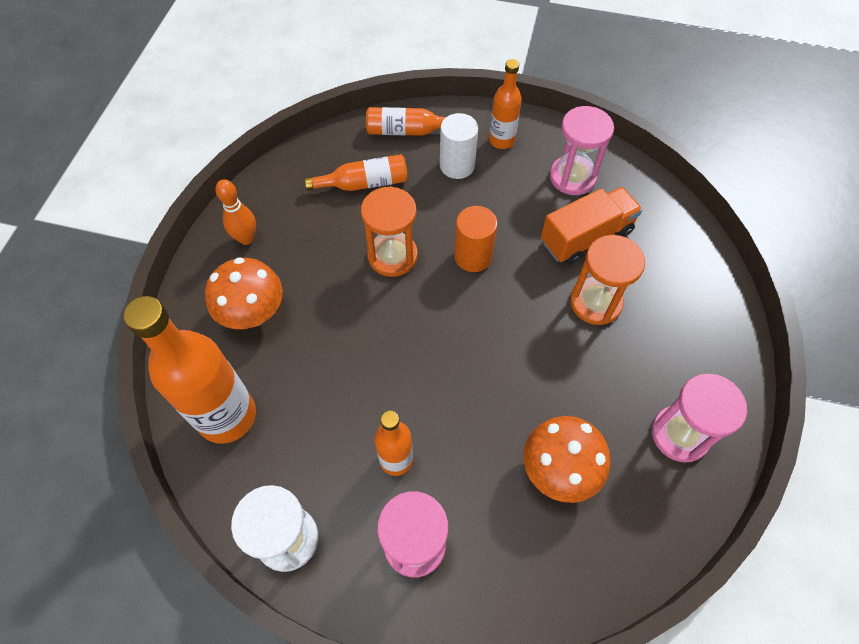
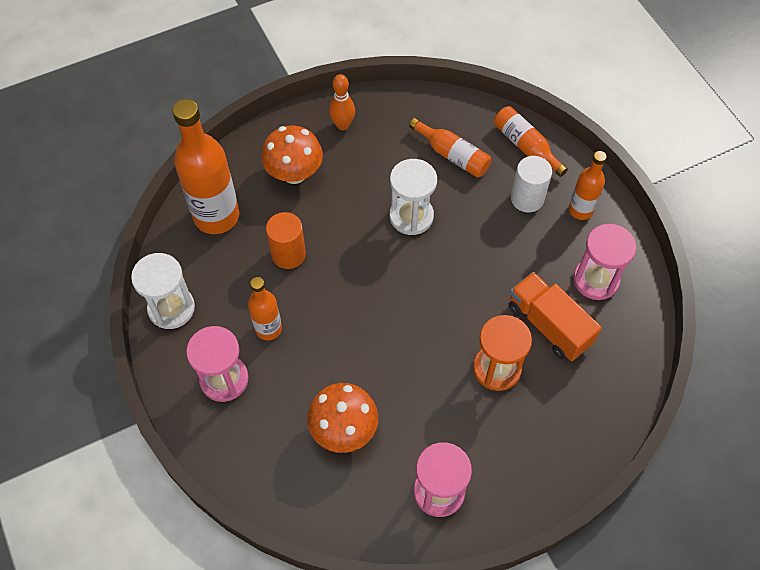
camera: 50 degrees right, 0 degrees up
orange hourglass [361,186,418,277] -> white hourglass [389,159,437,235]
orange cylinder [454,206,498,272] -> orange cylinder moved to [266,212,306,269]
orange truck [541,187,643,265] -> orange truck turned 150 degrees counterclockwise [508,272,602,361]

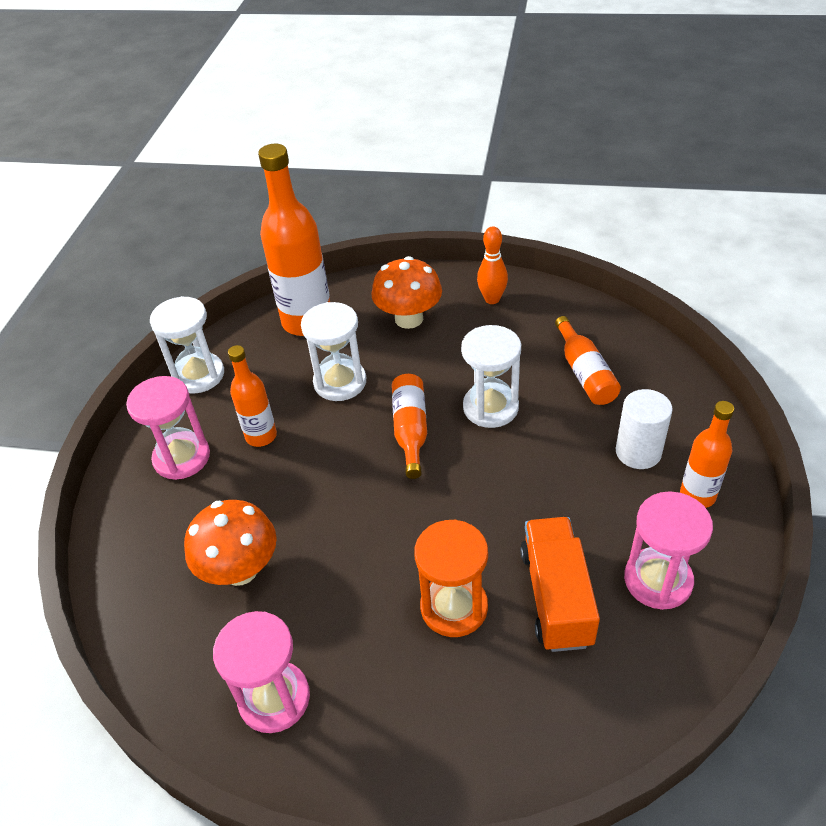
camera: 40 degrees right, 15 degrees down
orange cylinder [266,212,306,269] -> white hourglass [301,302,366,401]
orange bottle [494,106,568,177] -> orange bottle moved to [392,374,427,479]

